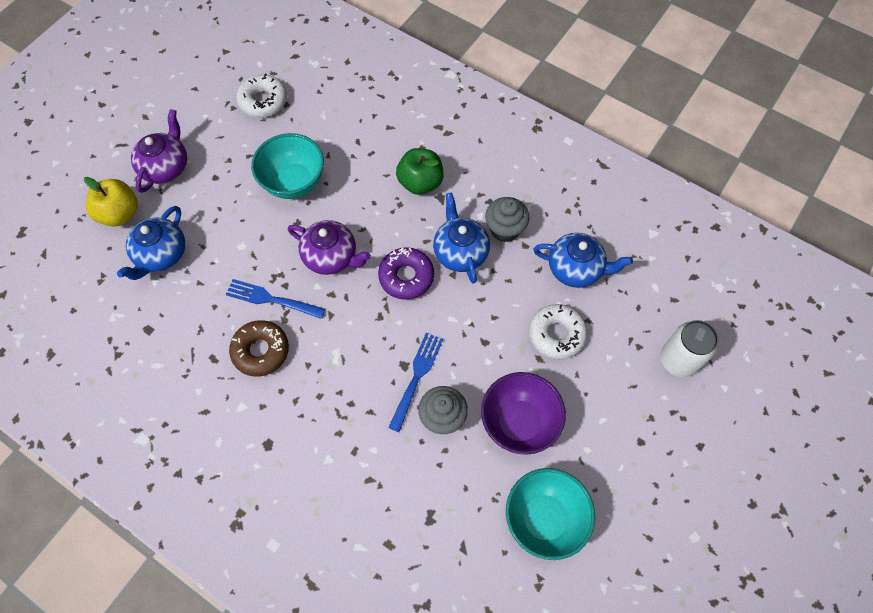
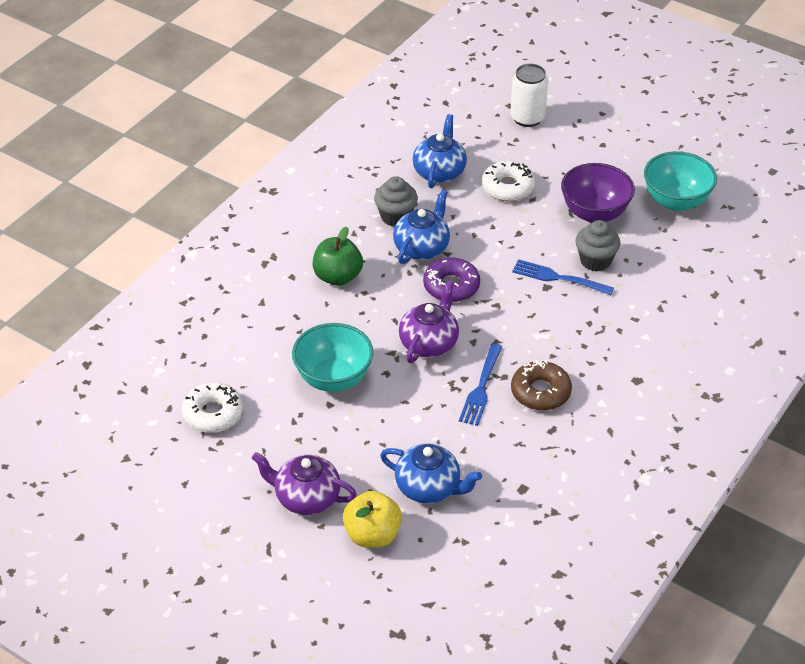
camera: 90 degrees left, 20 degrees down
blue teapot [433,193,490,284] -> blue teapot turned 135 degrees clockwise [393,190,450,264]

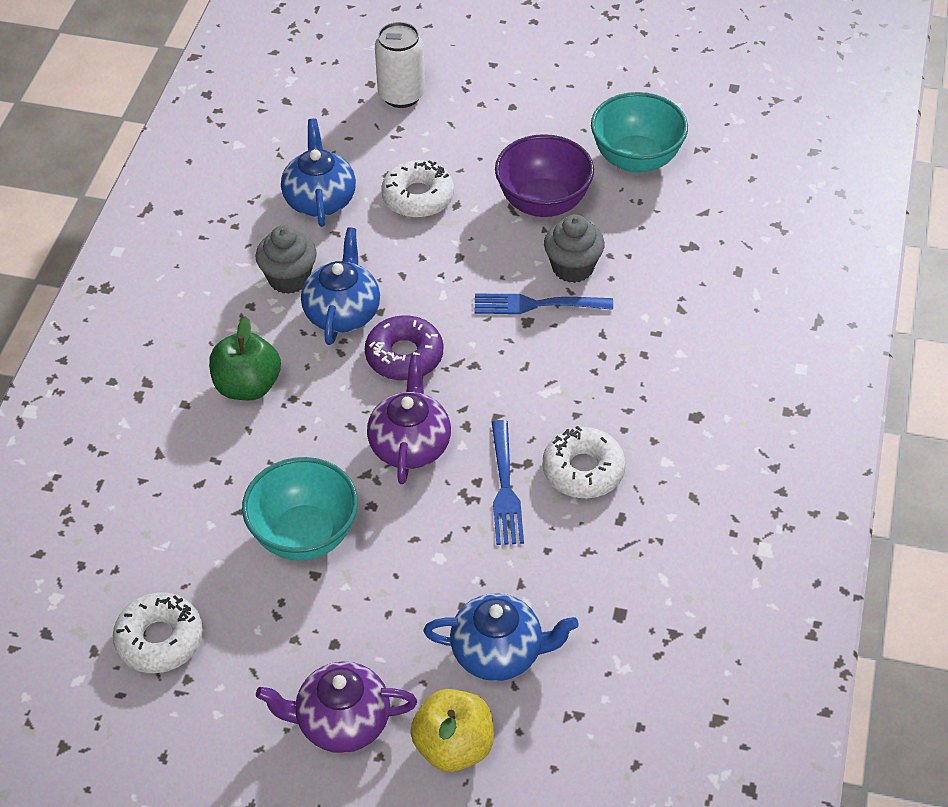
camera: 20 degrees left, 5 degrees up
brown donut [511,360,572,411] -> white donut [543,426,626,498]

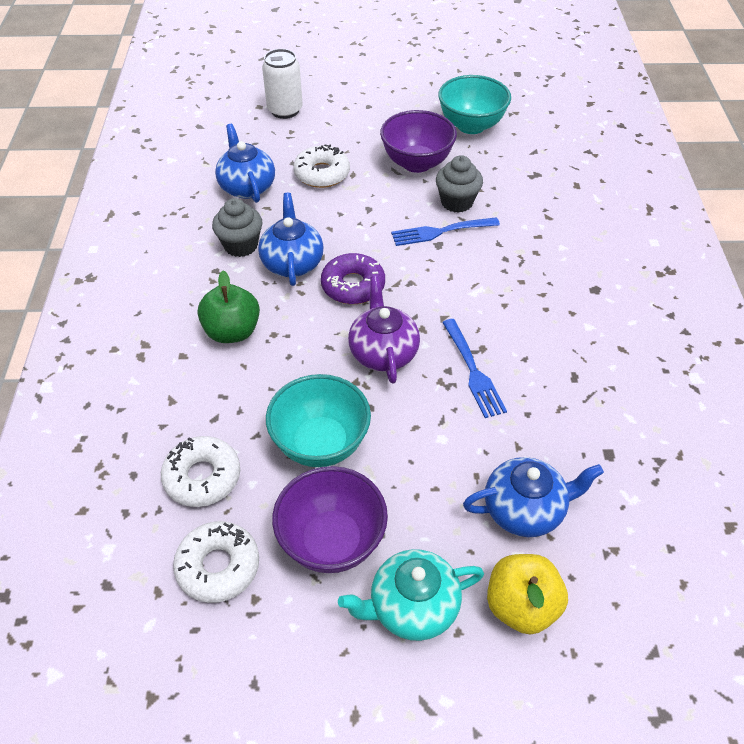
camera: 15 degrees left, 0 degrees up
purple teapot [256,661,417,753] -> turquoise teapot [338,549,484,641]
white donut [543,426,626,498] -> white donut moved to [161,436,240,507]
none -> purple bowl [272,466,388,573]

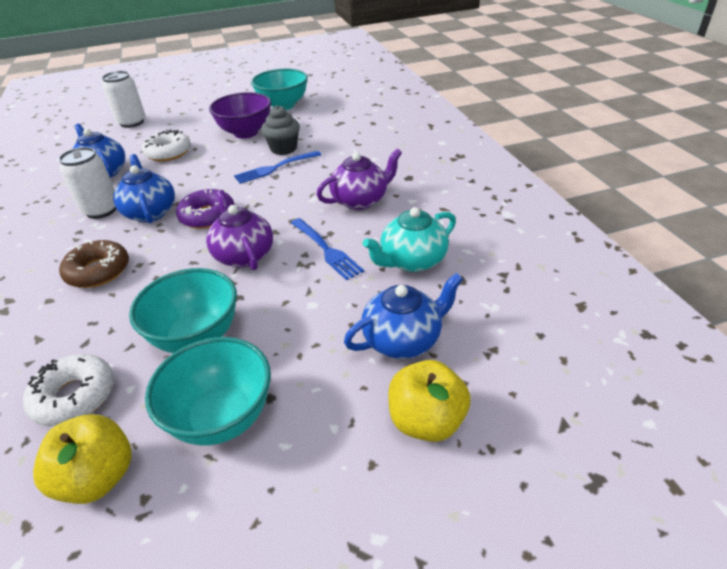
camera: 15 degrees left, 10 degrees down
white donut [173,521,259,603] -> yellow apple [33,414,131,504]
green apple [198,271,260,343] -> brown donut [59,240,129,288]
grey cupcake [212,198,262,257] -> white can [59,147,116,219]
purple bowl [272,466,388,573] -> turquoise bowl [145,337,271,446]
turquoise teapot [338,549,484,641] -> turquoise teapot moved to [363,207,456,272]
none -> purple teapot [316,148,402,210]

